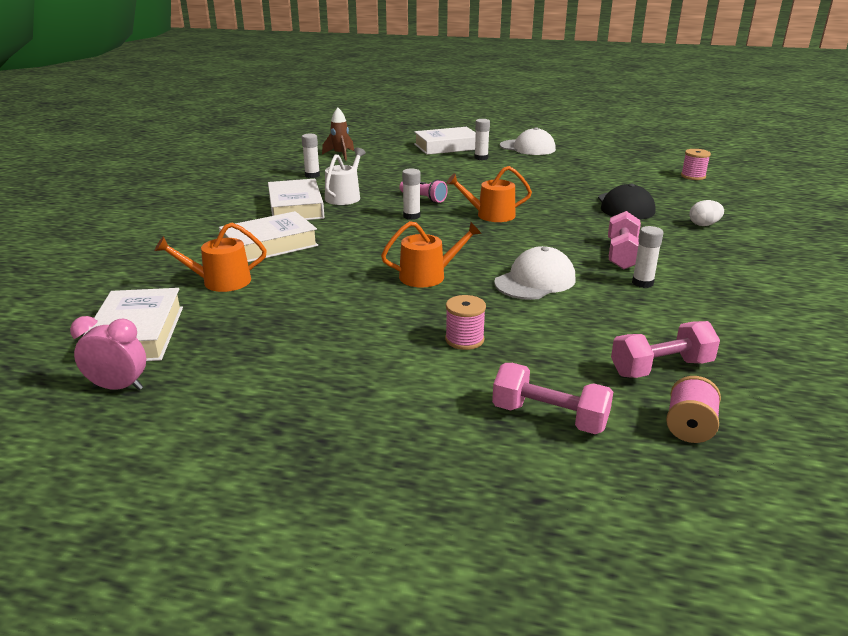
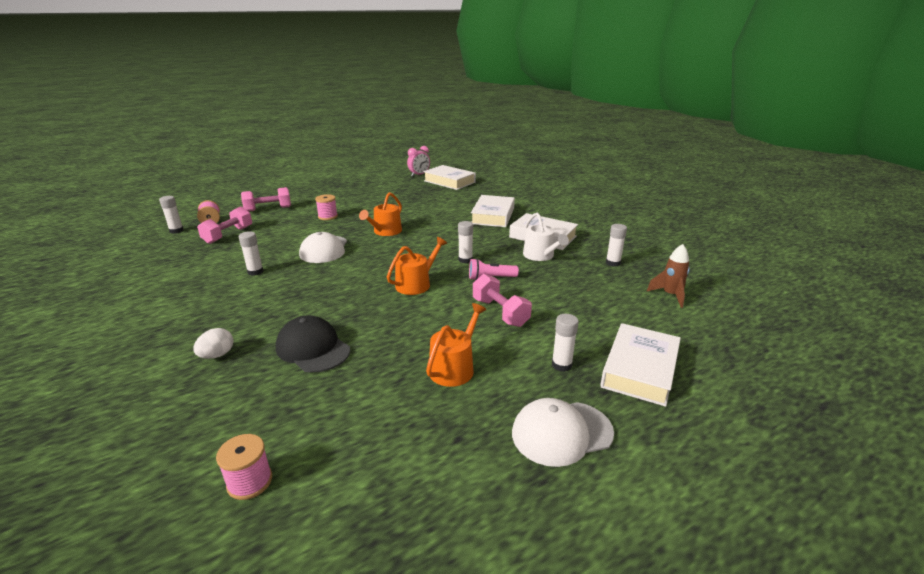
camera: 135 degrees right, 0 degrees up
orange watering can [155,222,267,292] -> orange watering can moved to [426,303,487,387]
pink dumbbell [608,211,641,270] -> pink dumbbell moved to [473,274,532,327]
none -> white glue stick [159,196,184,234]

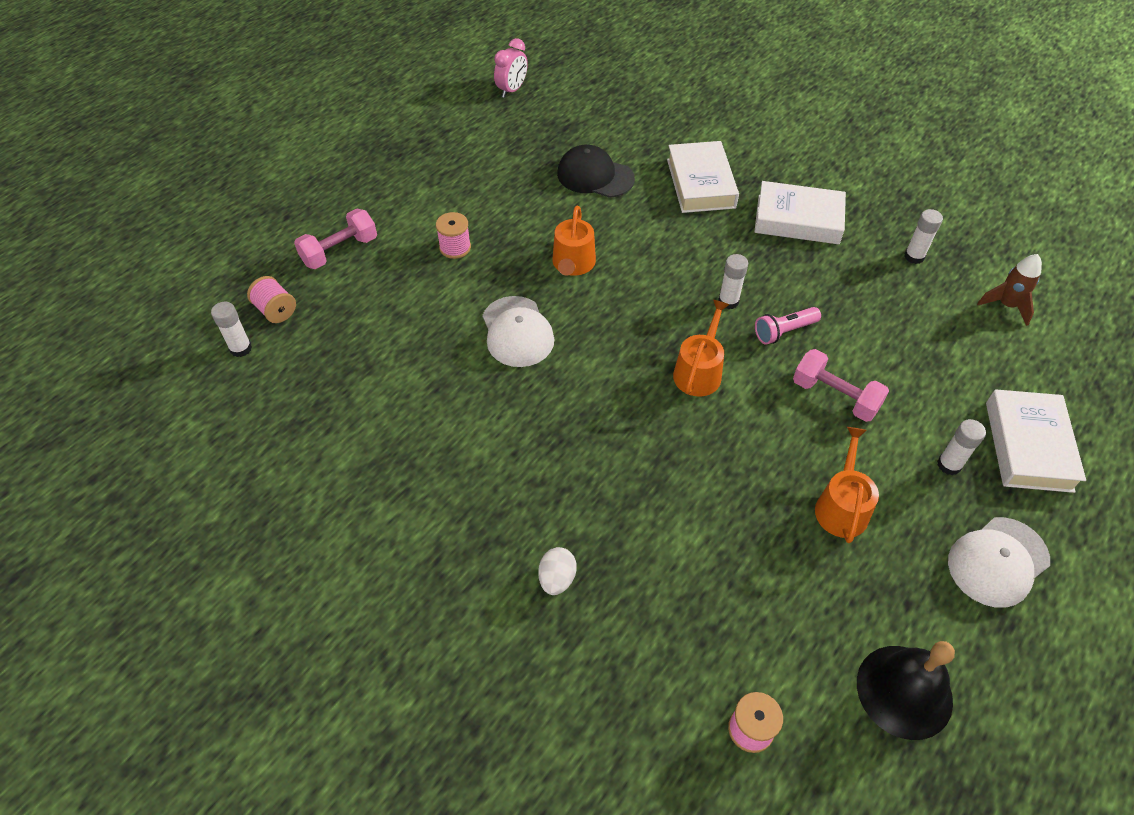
camera: 20 degrees left, 25 degrees up
pink dumbbell [197,206,252,244] -> none
white glue stick [239,231,263,276] -> none
black cap [275,315,350,373] -> black cap moved to [557,145,635,198]
white book [423,165,476,190] -> none
white watering can [523,213,569,261] -> none
none -> black bell [857,641,955,740]

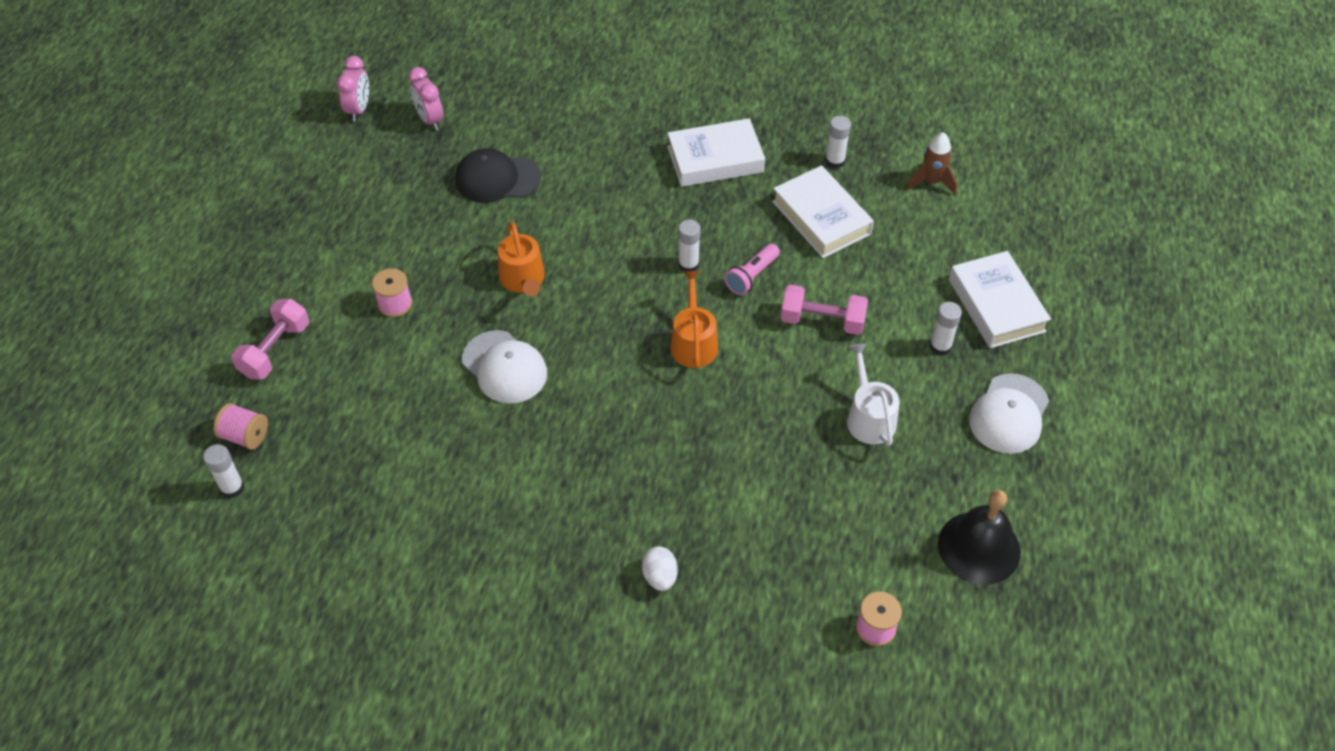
camera: 25 degrees left, 0 degrees up
white book [667,141,739,213] -> white book moved to [772,165,874,258]
orange watering can [815,427,879,543] -> white watering can [847,343,899,446]
none -> pink clock [408,67,443,130]

